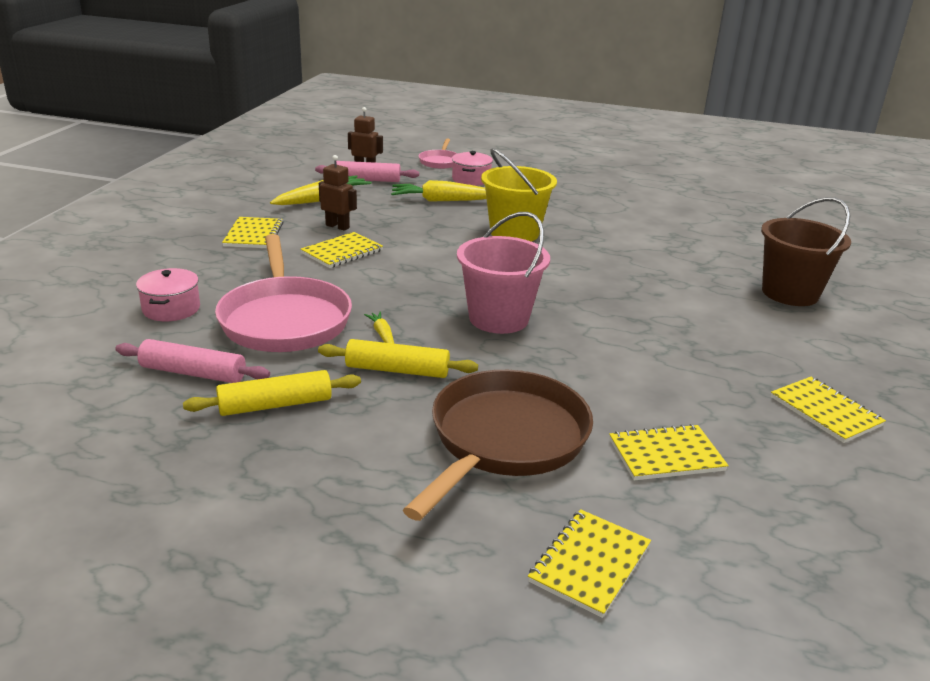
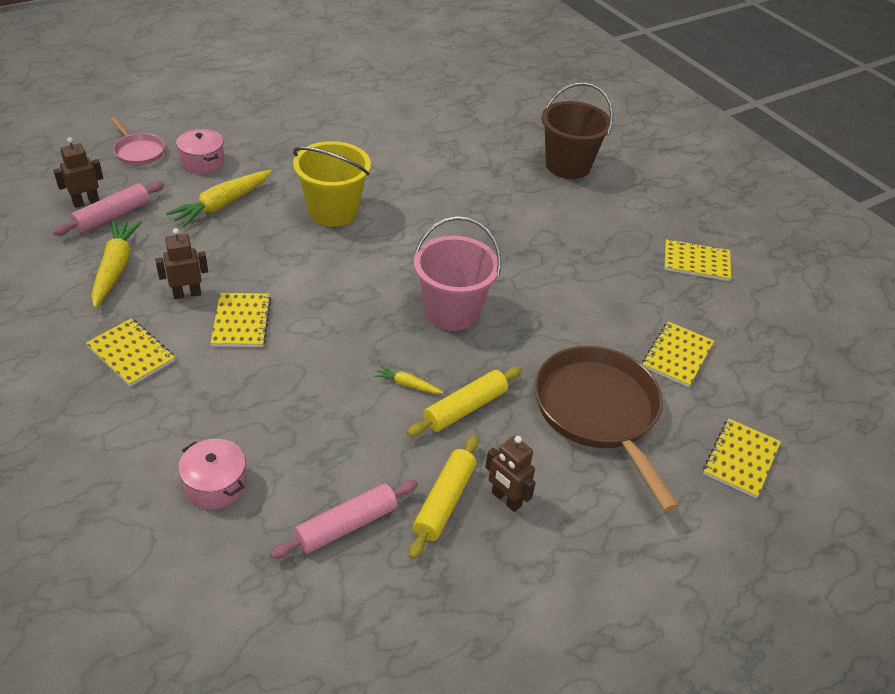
camera: 50 degrees left, 15 degrees up
pink pan [215,234,352,352] -> none
yellow notebook [528,509,651,618] -> yellow notebook turned 45 degrees clockwise [703,419,781,498]
none -> brown robot [485,436,536,512]

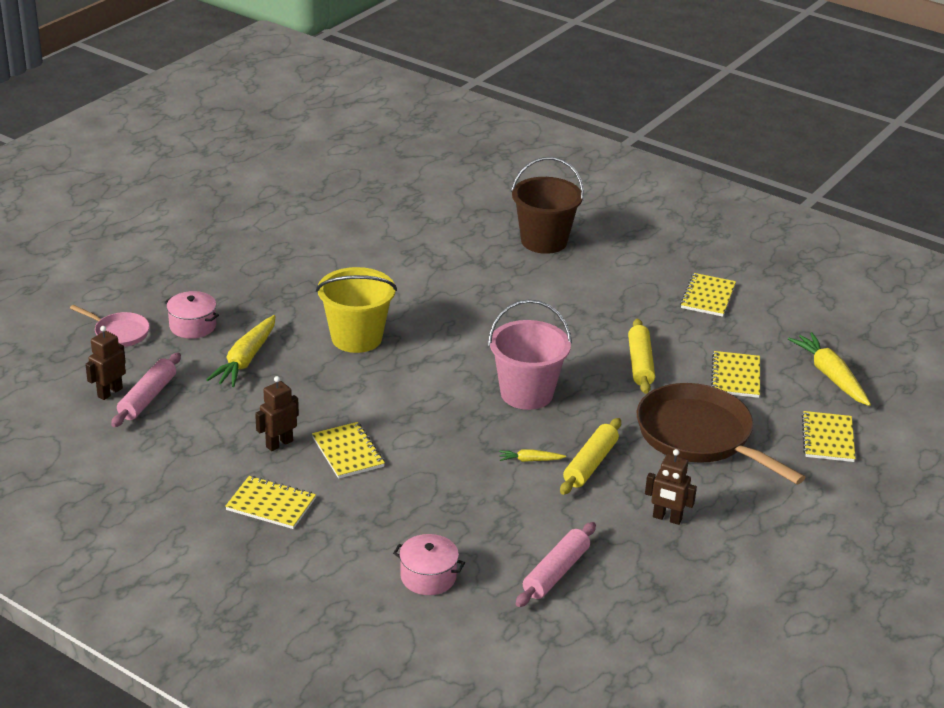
camera: 20 degrees left, 10 degrees down
yellow carrot [91,220,142,308] -> yellow carrot moved to [788,332,871,406]
yellow rolling pin [409,435,478,559] -> yellow rolling pin moved to [628,318,655,394]
yellow notebook [664,239,731,281] -> yellow notebook turned 60 degrees counterclockwise [680,273,736,317]

